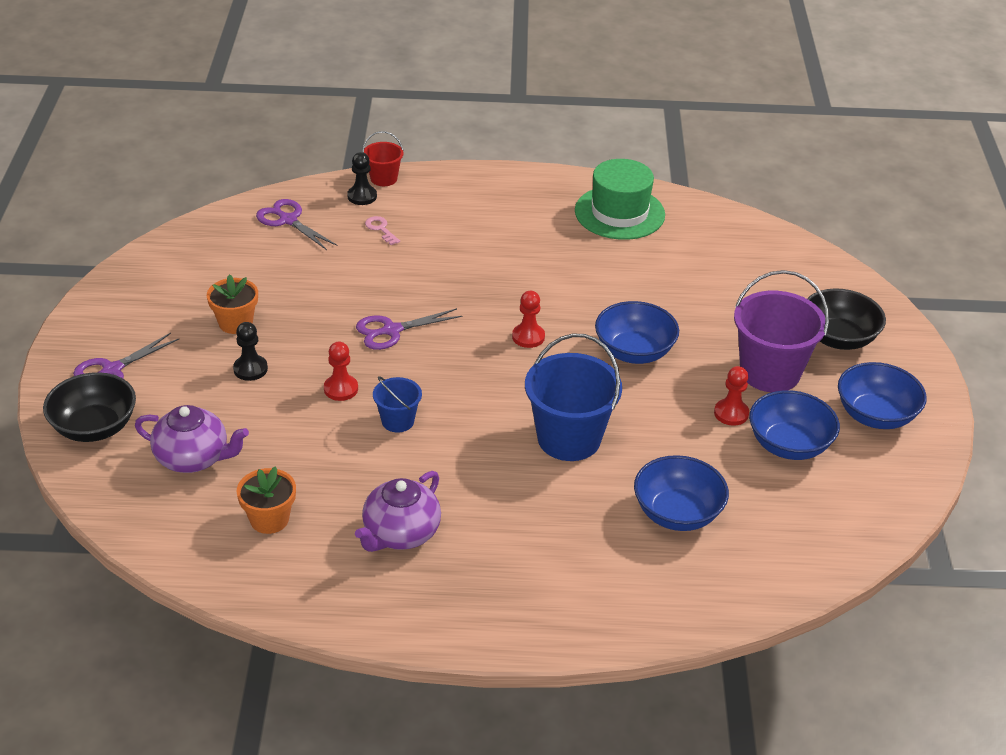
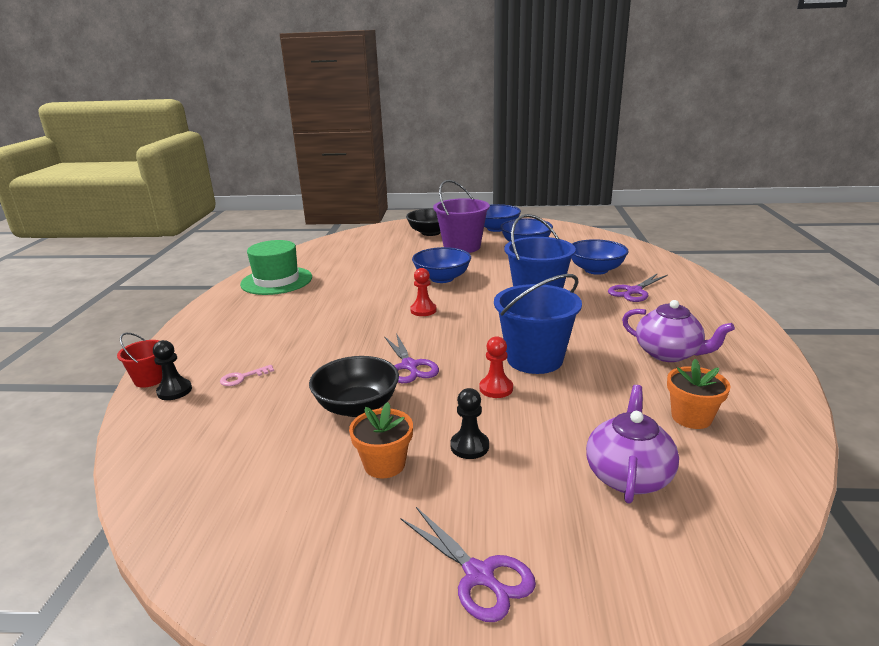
camera: 85 degrees left, 15 degrees down
black bowl [43,372,136,442] -> black bowl moved to [309,356,399,417]
purple scissors [256,199,337,250] -> purple scissors moved to [608,273,668,302]
blue bucket [373,376,422,432] -> blue bucket [494,274,582,374], size x1.94
red pawn [714,366,749,426] -> none

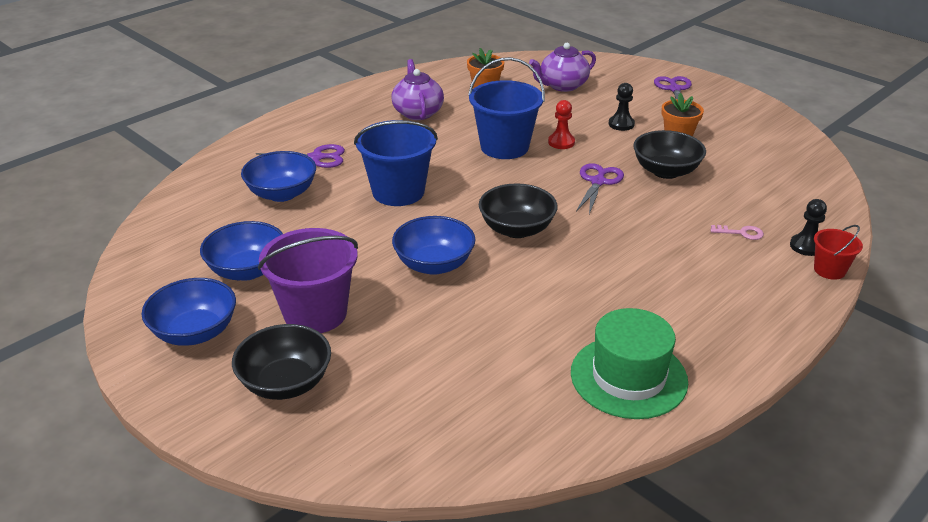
camera: 140 degrees left, 10 degrees up
red pawn [410,268,437,316] -> black bowl [479,183,558,238]

